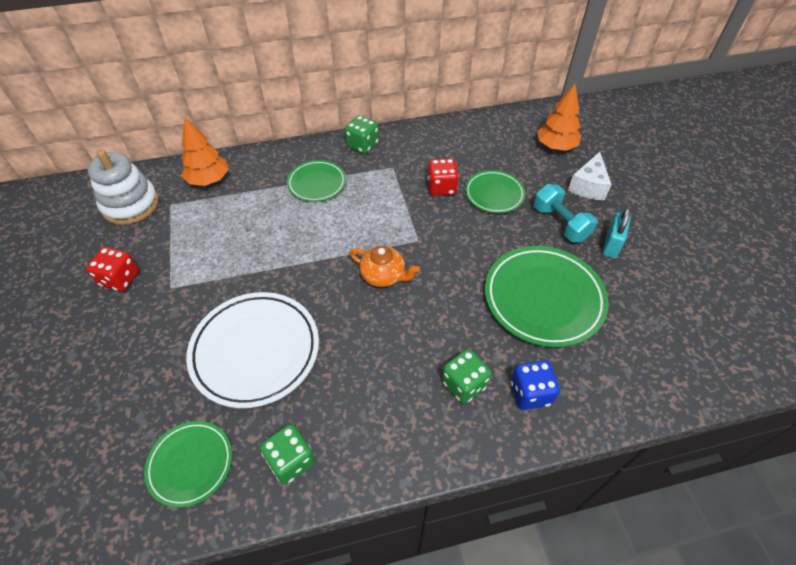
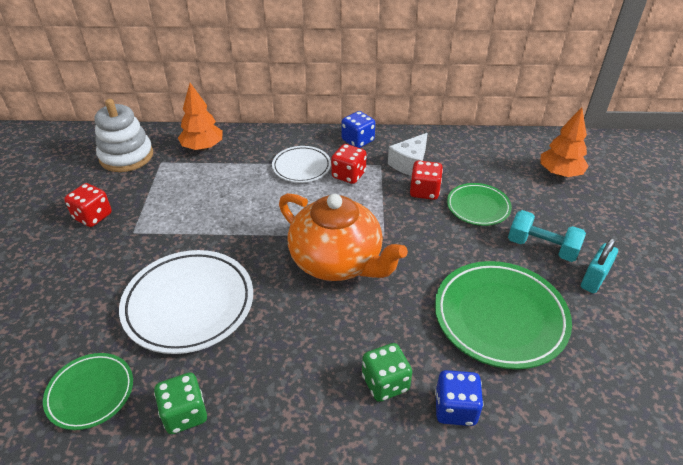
camera: 15 degrees right, 10 degrees down
green plate [287,160,346,202] -> white plate [272,146,331,183]
green dice [345,115,379,154] -> blue dice [341,111,375,148]
orange teapot [349,246,420,287] -> orange teapot [279,193,408,281], size x1.98
turquoise dumbbell [534,184,597,242] -> turquoise dumbbell turned 45 degrees counterclockwise [508,210,586,262]
white cheese [568,152,612,200] -> white cheese moved to [388,133,428,176]
none -> red dice [331,144,367,184]

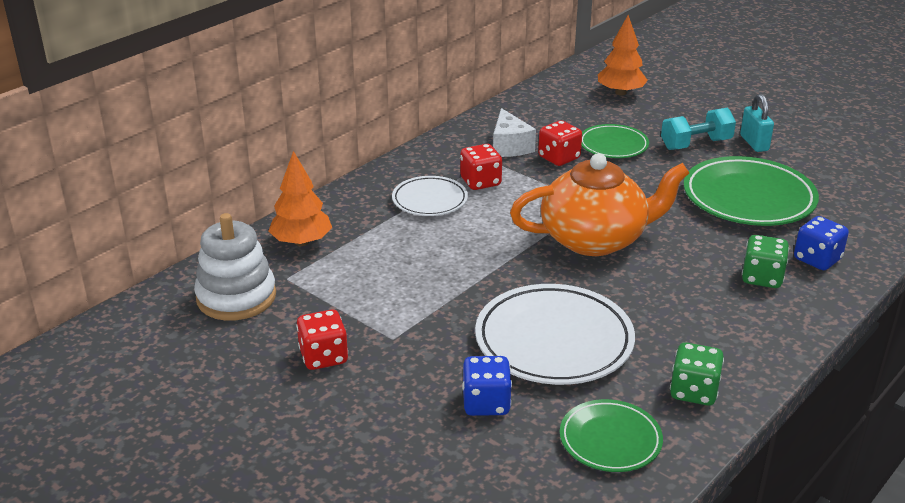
camera: 50 degrees left, 10 degrees down
blue dice [341,111,375,148] -> blue dice moved to [462,356,512,416]

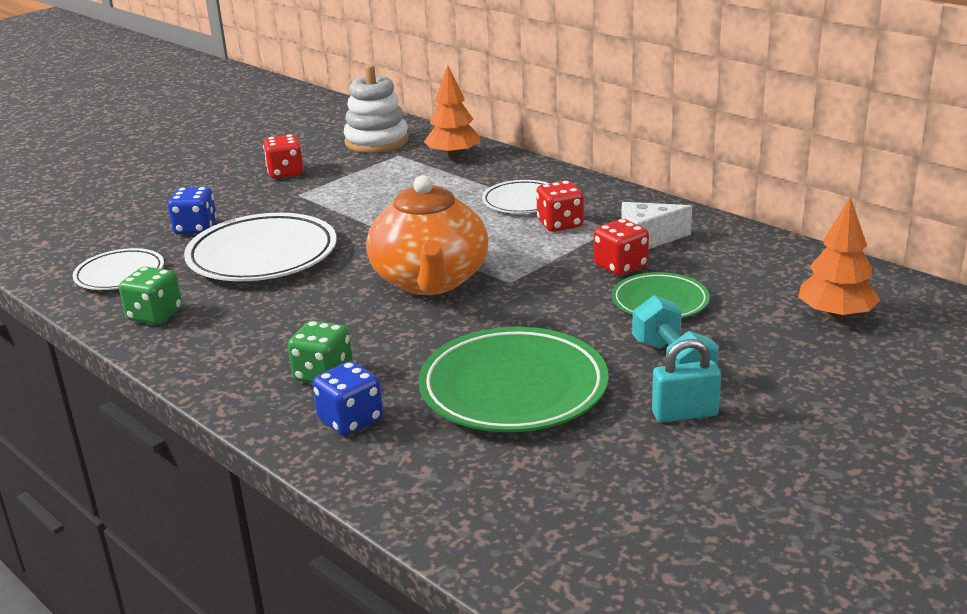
camera: 95 degrees right, 5 degrees down
green plate [560,399,663,472] -> white plate [73,248,164,290]

